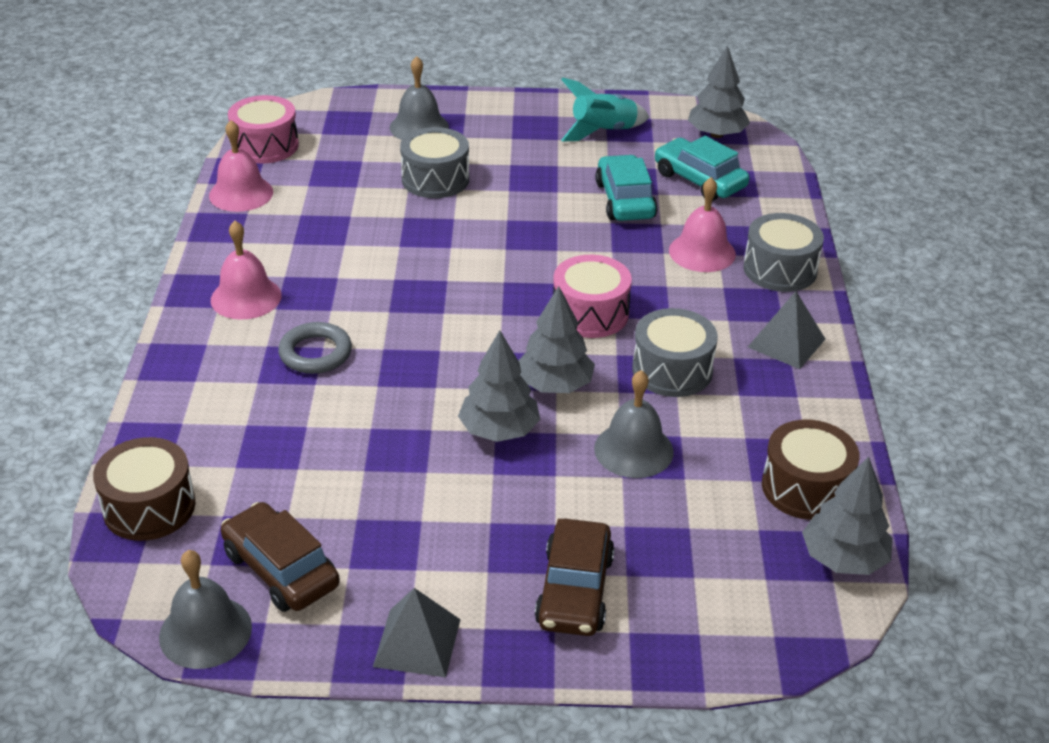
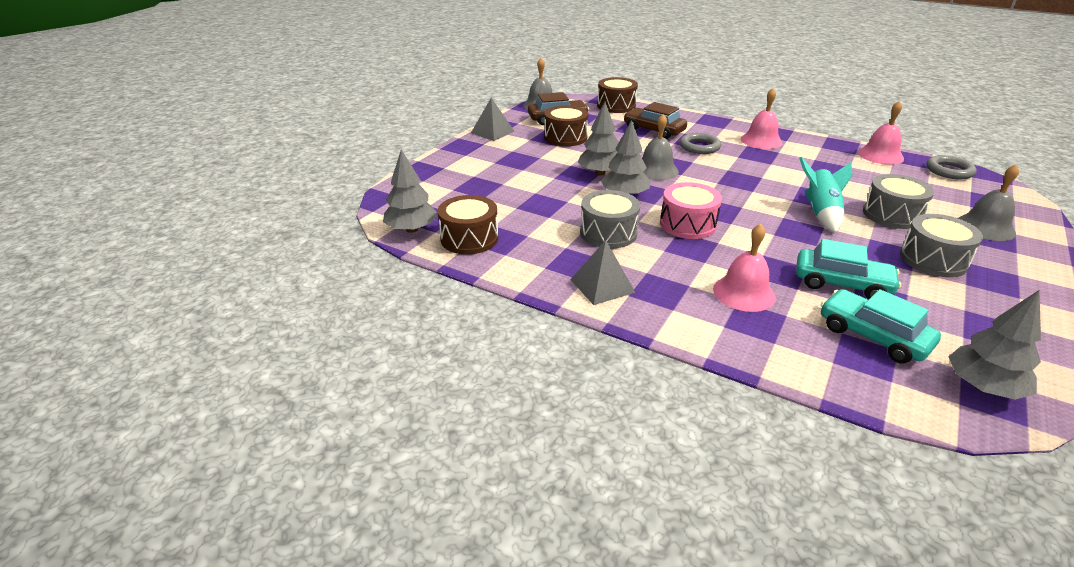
camera: 120 degrees right, 5 degrees down
pink drum [228,95,299,164] -> grey ring [926,155,977,179]
brown car [535,519,615,636] -> brown car moved to [624,102,687,139]
turquoise rocket [561,78,649,142] -> turquoise rocket moved to [799,157,853,233]
grey bell [594,370,674,478] -> grey bell moved to [642,114,679,180]
turquoise car [655,136,749,201] -> turquoise car turned 120 degrees counterclockwise [821,289,941,363]
grey drum [743,213,824,292] -> grey drum moved to [900,214,983,277]
none -> brown drum [544,105,589,146]

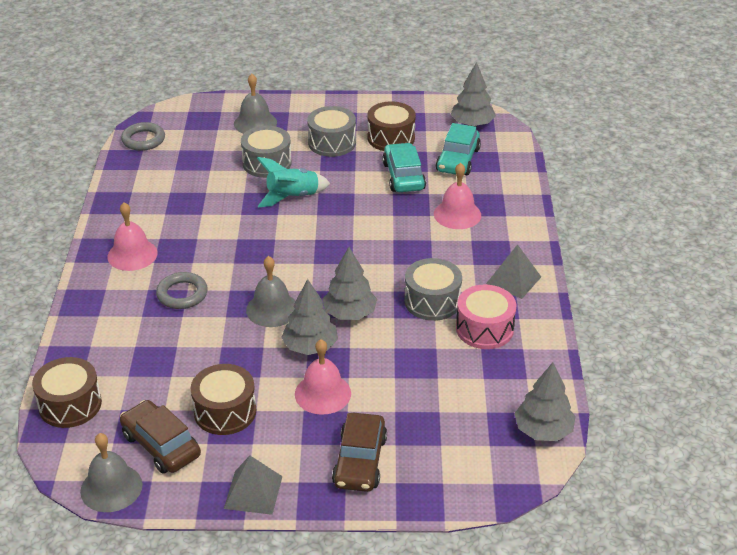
camera: 120 degrees left, 5 degrees up
brown drum [438,195,498,254] -> brown drum moved to [367,101,416,151]
brown car [624,102,687,139] -> brown car moved to [332,413,387,492]
pink drum [660,182,722,239] -> pink drum moved to [456,285,516,349]
pink bell [858,101,904,165] -> pink bell moved to [295,339,351,415]

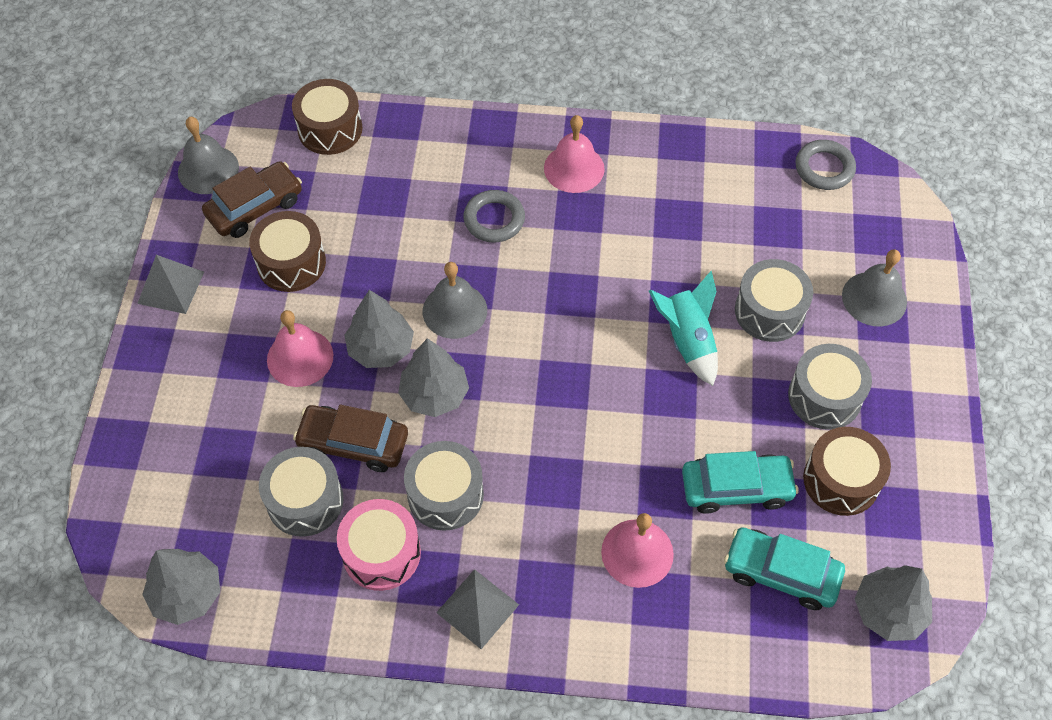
camera: 95 degrees right, 20 degrees up
brown car [332,413,387,492] -> brown car moved to [293,405,408,472]
none -> grey drum [259,447,344,537]

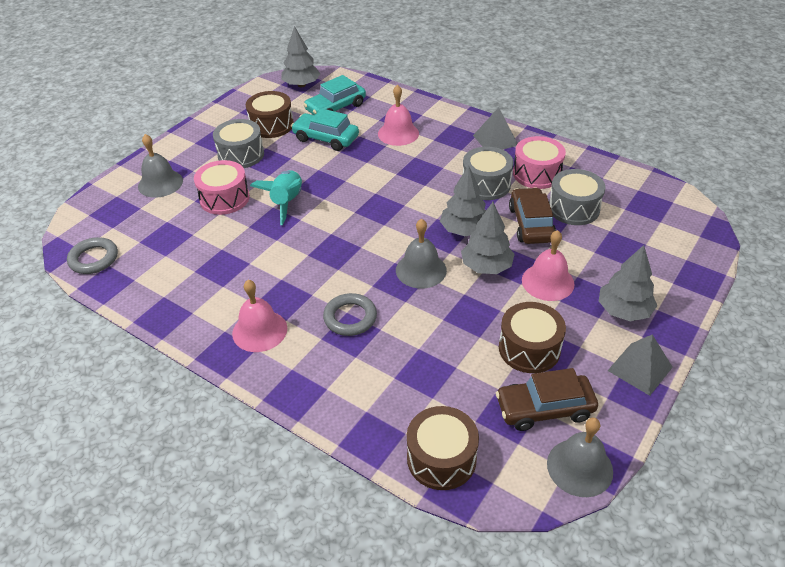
camera: 150 degrees left, 15 degrees down
grey tree [142,549,220,625] -> grey tree moved to [599,245,657,321]
brown car [293,405,408,472] -> brown car turned 135 degrees counterclockwise [509,187,556,244]
turquoise car [724,527,845,610] -> turquoise car turned 90 degrees clockwise [304,75,366,115]
grey drum [735,259,813,342] -> pink drum [194,160,250,215]

